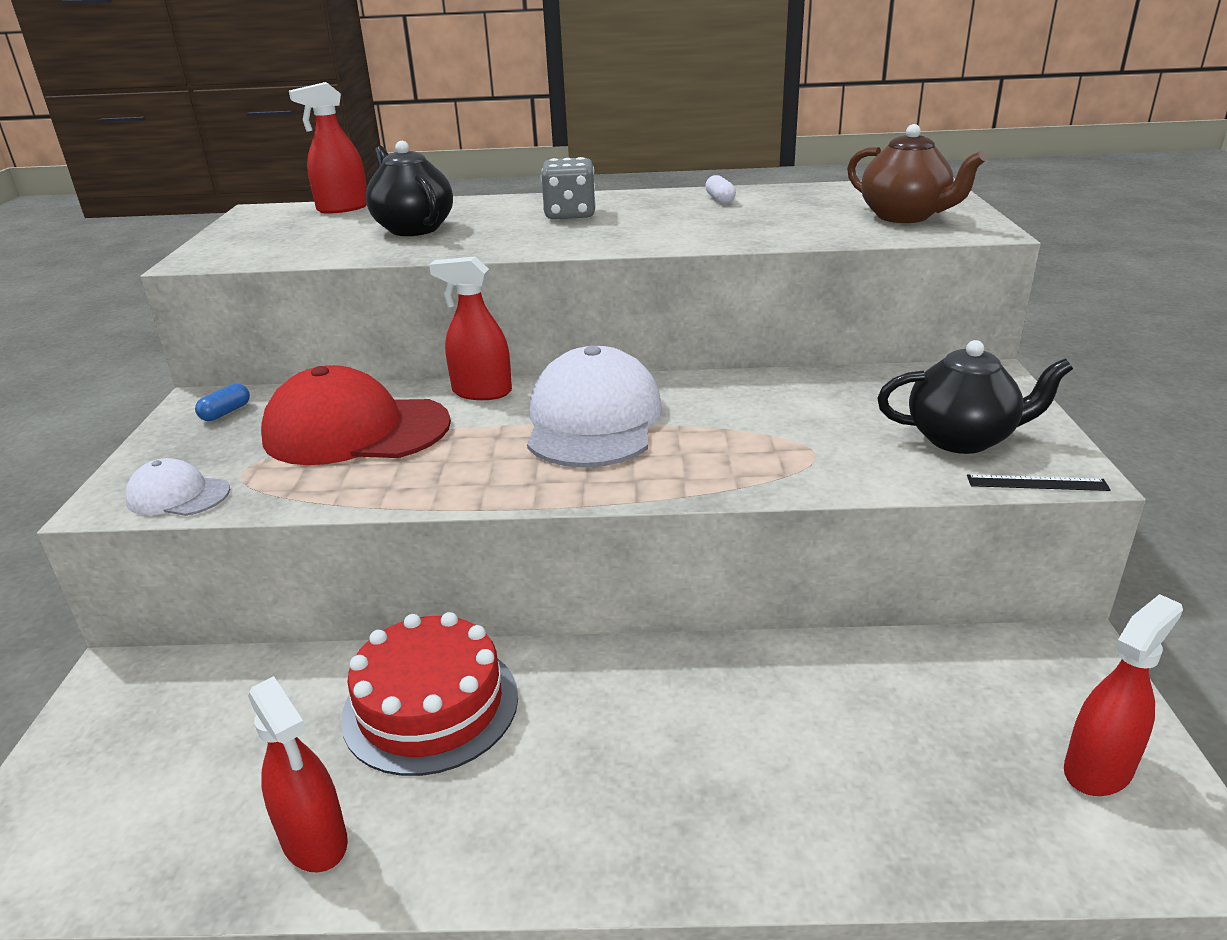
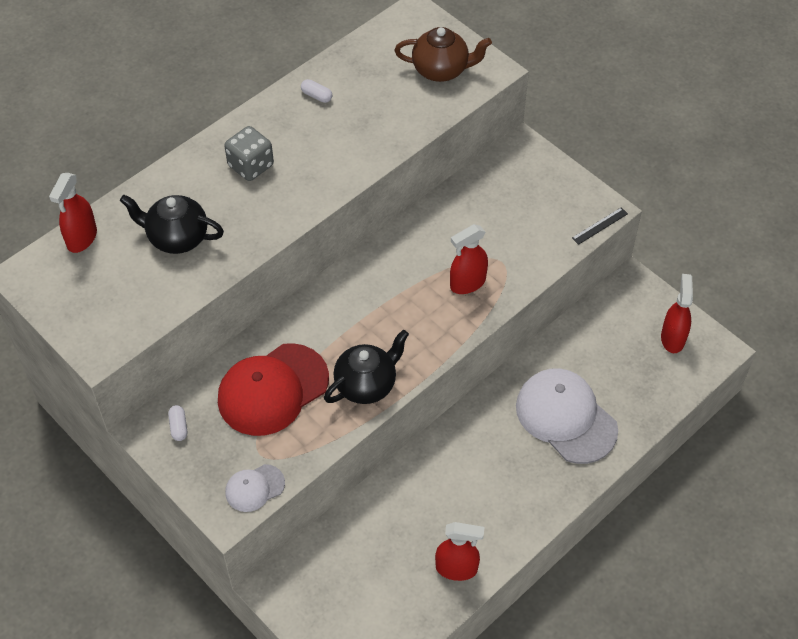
camera: 45 degrees left, 25 degrees up
blue capsule [195,383,250,421] -> white capsule [168,405,187,441]
red cake [341,612,518,776] -> none
red spray bottle [429,256,512,400] -> red spray bottle moved to [450,224,488,294]
white cap [527,346,662,468] -> white cap moved to [516,368,618,464]
black teapot [877,340,1073,454] -> black teapot moved to [324,330,409,404]

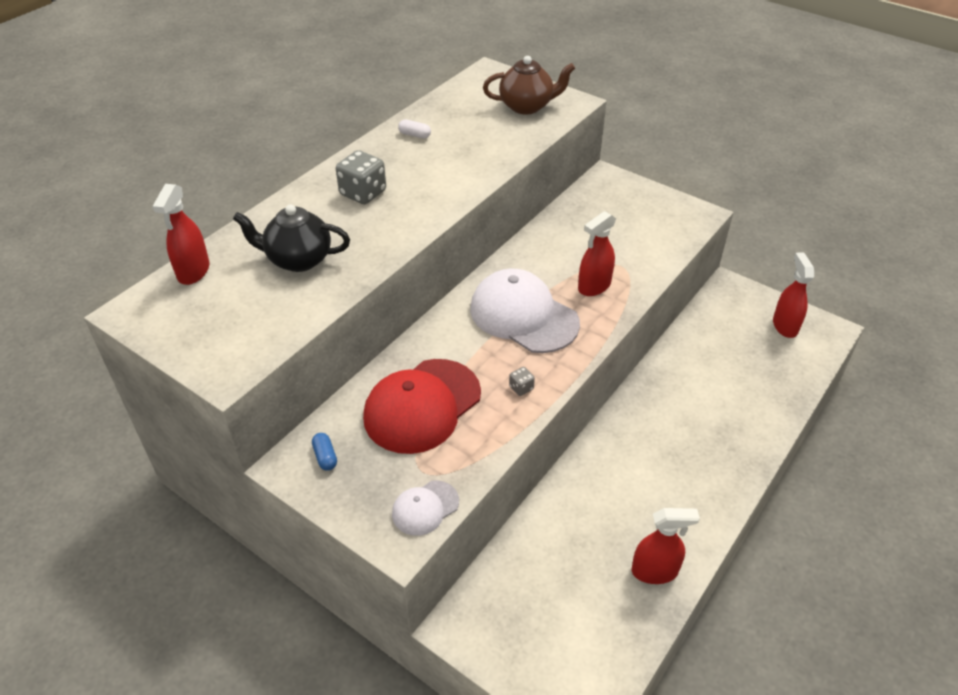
camera: 10 degrees left, 10 degrees down
white capsule [168,405,187,441] -> blue capsule [312,433,337,471]
black teapot [324,330,409,404] -> grey dice [509,367,535,396]
white cap [516,368,618,464] -> white cap moved to [470,269,580,353]
black ruler [572,207,628,245] -> none

